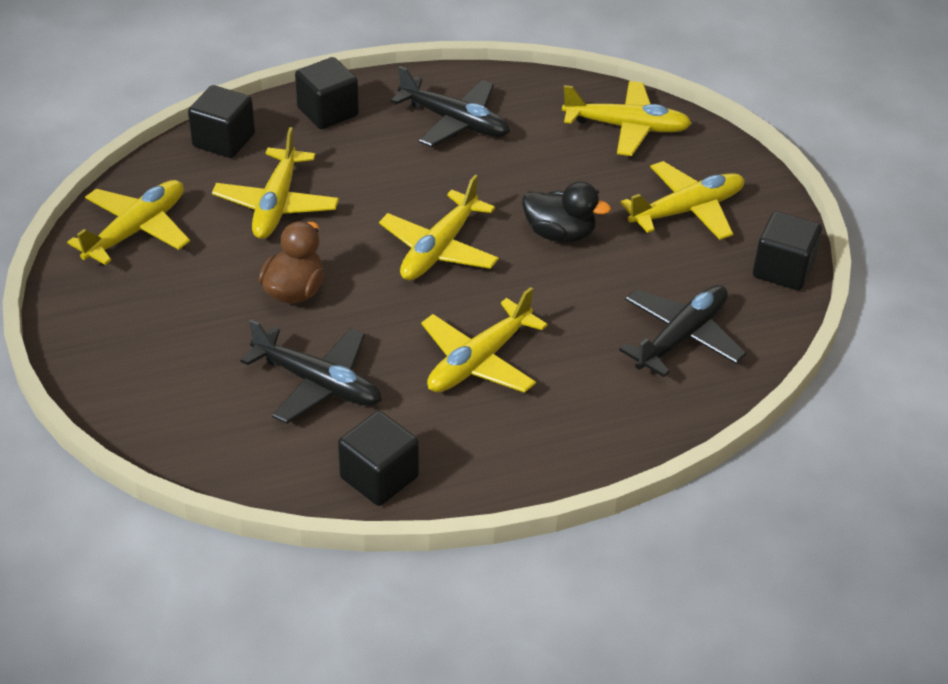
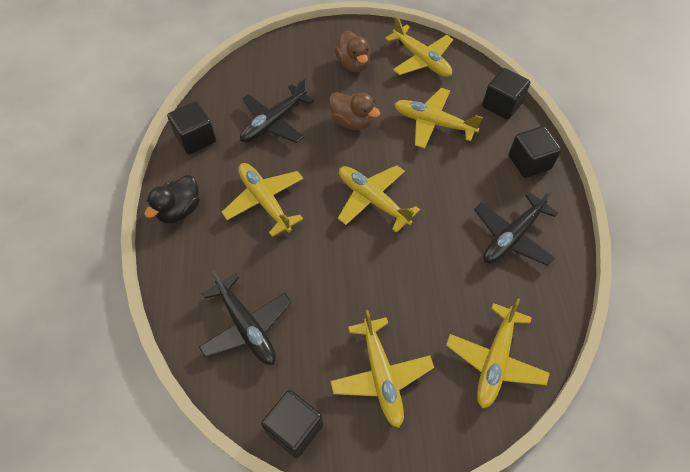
camera: 105 degrees right, 15 degrees up
black duck [522,181,611,243] -> black duck moved to [144,175,200,223]
none -> brown duck [335,30,371,72]

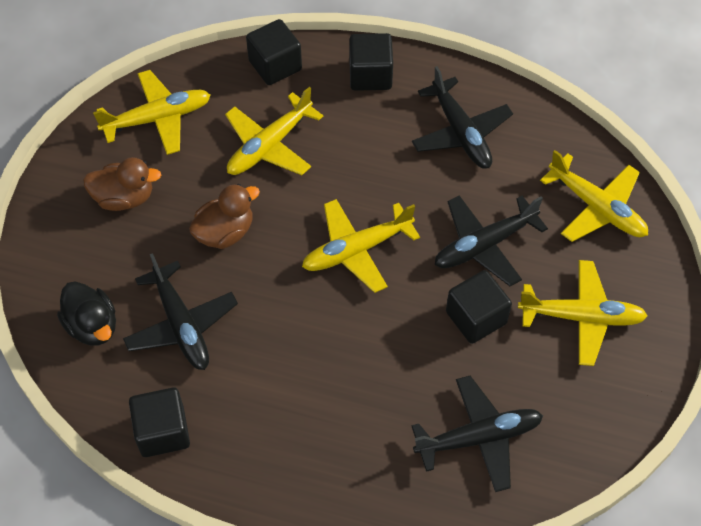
camera: 70 degrees left, 0 degrees up
black duck [144,175,200,223] -> black duck moved to [57,281,116,346]
yellow plane [222,163,303,237] -> none
black cube [261,390,323,458] -> black cube moved to [446,270,512,344]
none -> black plane [435,196,548,286]

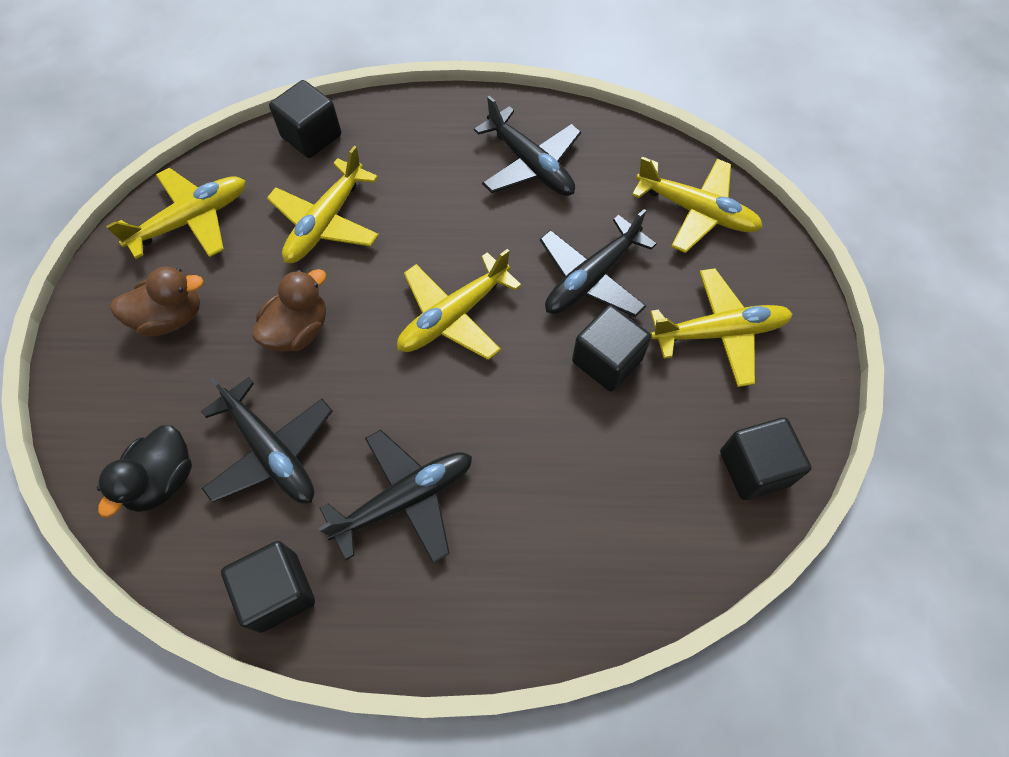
camera: 15 degrees left, 5 degrees up
black duck [57,281,116,346] -> black duck turned 75 degrees clockwise [97,425,192,518]
black cube [349,33,393,91] -> black cube moved to [720,417,811,500]
black plane [411,376,543,492] -> black plane moved to [319,430,472,563]

